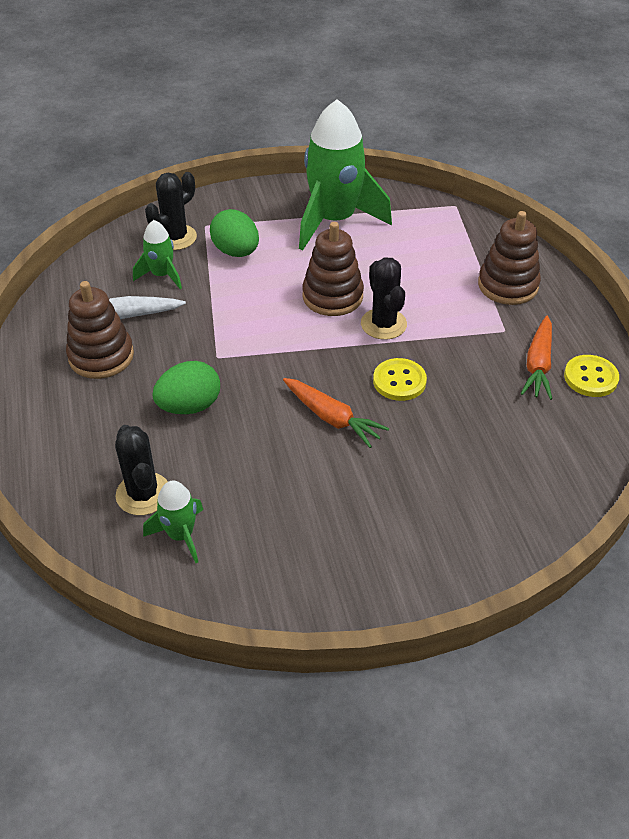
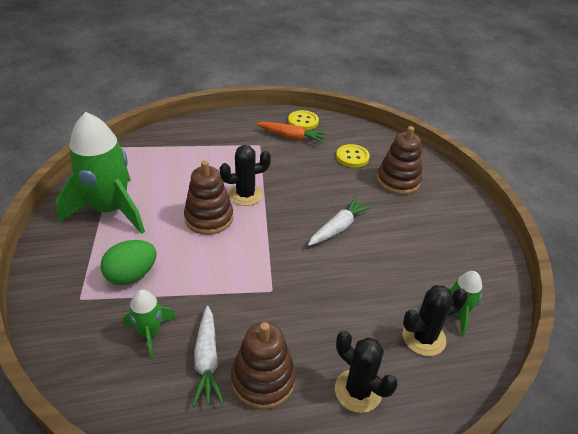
camera: 90 degrees left, 5 degrees down
black cactus [145,172,197,250] -> black cactus moved to [335,331,398,413]
green egg [152,361,220,414] -> none
orange carrot [283,378,389,448] -> white carrot [308,197,372,246]
yellow button [373,358,427,401] -> yellow button moved to [336,144,370,167]
brown stacking toy [478,211,541,305] -> brown stacking toy moved to [377,126,422,195]

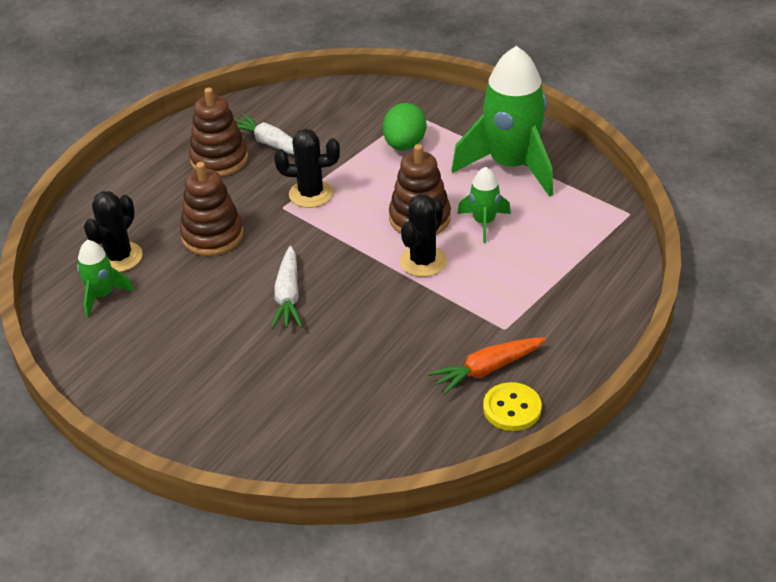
camera: 140 degrees right, 0 degrees up
green rocket [123,289,176,359] -> green rocket moved to [457,167,511,243]
black cactus [335,331,398,413] -> black cactus moved to [274,129,340,208]
yellow button [336,144,370,167] -> none
brown stacking toy [377,126,422,195] -> brown stacking toy moved to [180,162,243,256]

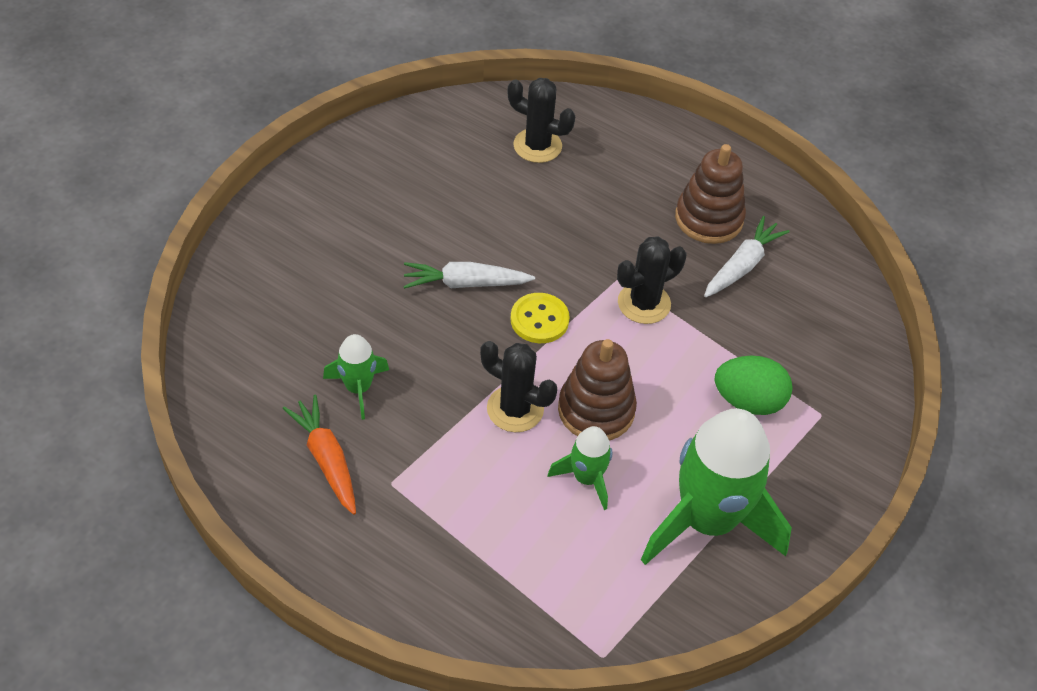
camera: 85 degrees right, 10 degrees up
green rocket [77,240,134,317] -> green rocket moved to [323,334,389,420]
brown stacking toy [180,162,243,256] -> none
black cactus [274,129,340,208] -> black cactus turned 60 degrees clockwise [617,237,686,324]
yellow button [483,382,542,431] -> yellow button moved to [511,293,570,343]

